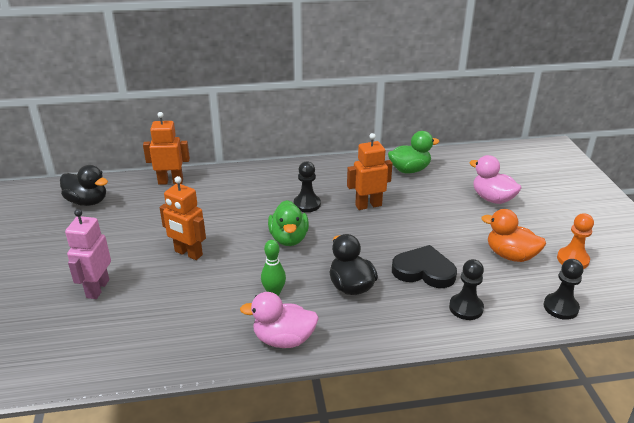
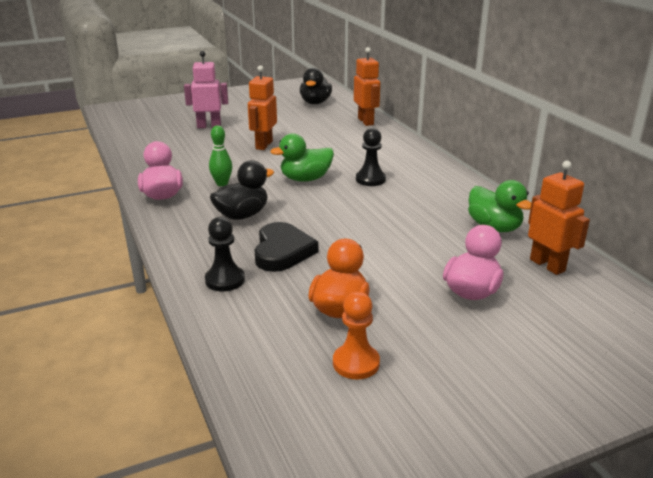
camera: 75 degrees right, 5 degrees down
orange robot [347,133,393,210] -> orange robot moved to [528,161,590,275]
black pawn [544,259,583,320] -> none

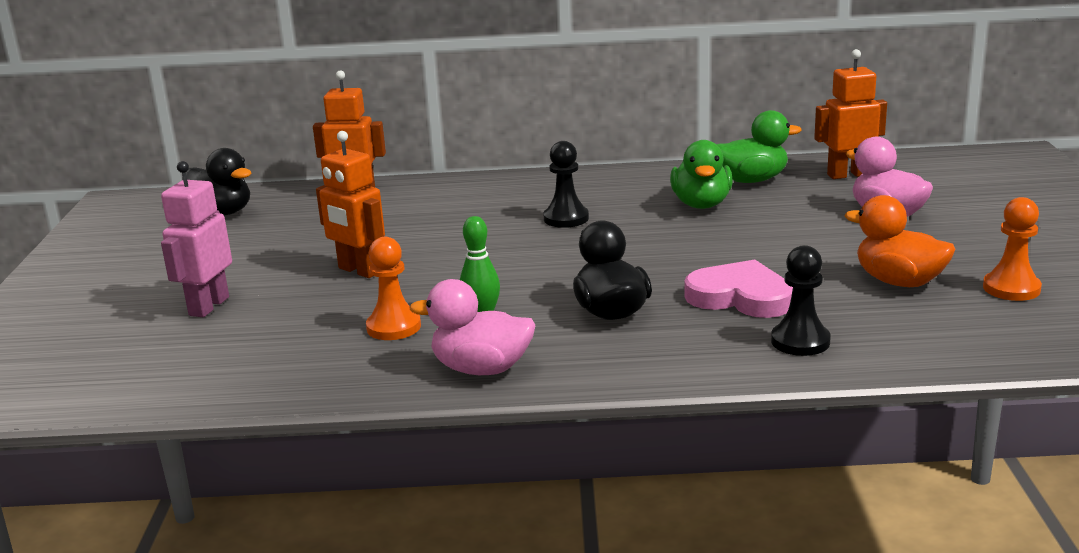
camera: 65 degrees left, 5 degrees down
black heart [254,222,318,272] -> pink heart [684,260,793,318]
green duck [270,133,334,181] -> green duck moved to [670,140,733,209]
none -> orange pawn [366,237,421,340]

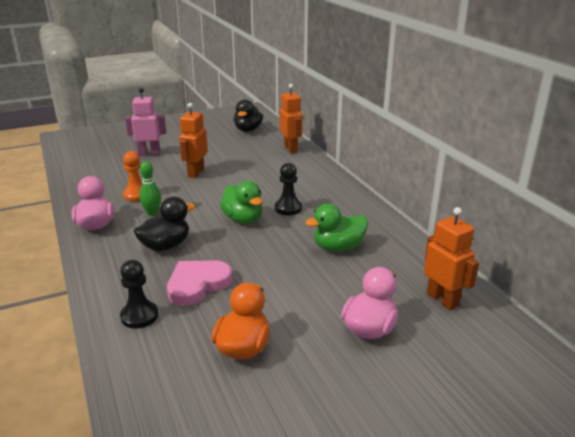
camera: 65 degrees right, 5 degrees up
pink heart [684,260,793,318] -> pink heart turned 135 degrees counterclockwise [167,260,232,306]
green duck [716,110,801,183] -> green duck moved to [220,181,263,223]
orange pawn [983,197,1042,301] -> none

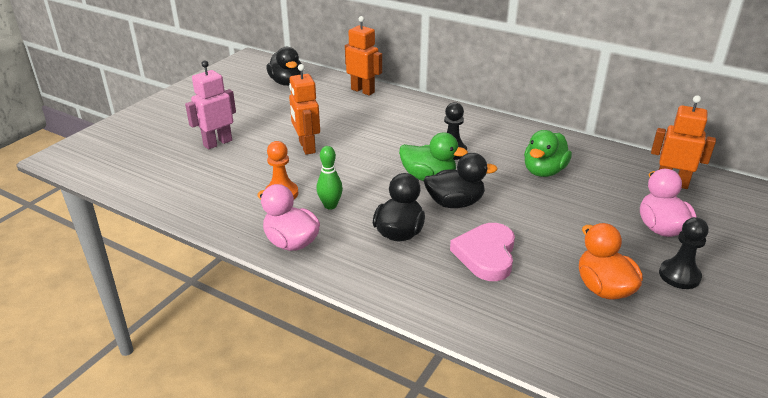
camera: 35 degrees left, 5 degrees up
black pawn [120,260,158,328] -> black pawn moved to [659,217,709,289]
none -> black duck [424,153,498,208]

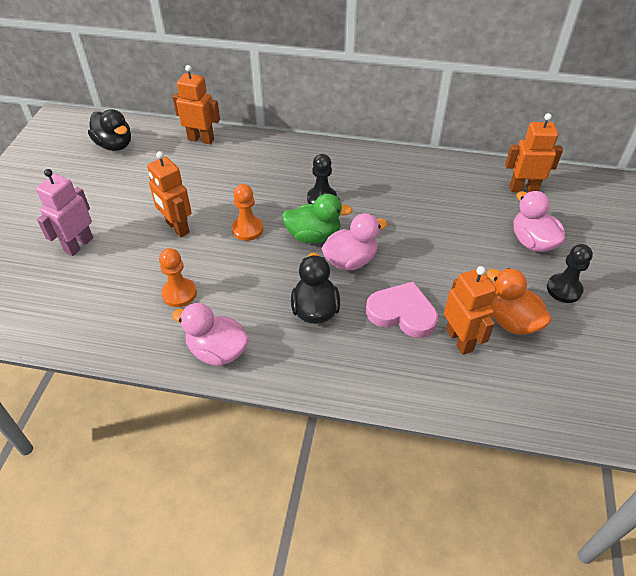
camera: 20 degrees left, 15 degrees up
green bowling pin [317,146,343,210] -> none
black duck [424,153,498,208] -> pink duck [321,213,387,270]
pink heart [450,223,515,281] -> pink heart turned 120 degrees clockwise [366,282,438,338]
green duck [524,130,572,177] -> none
none -> orange pawn [232,184,263,241]
none -> orange robot [444,266,496,355]

